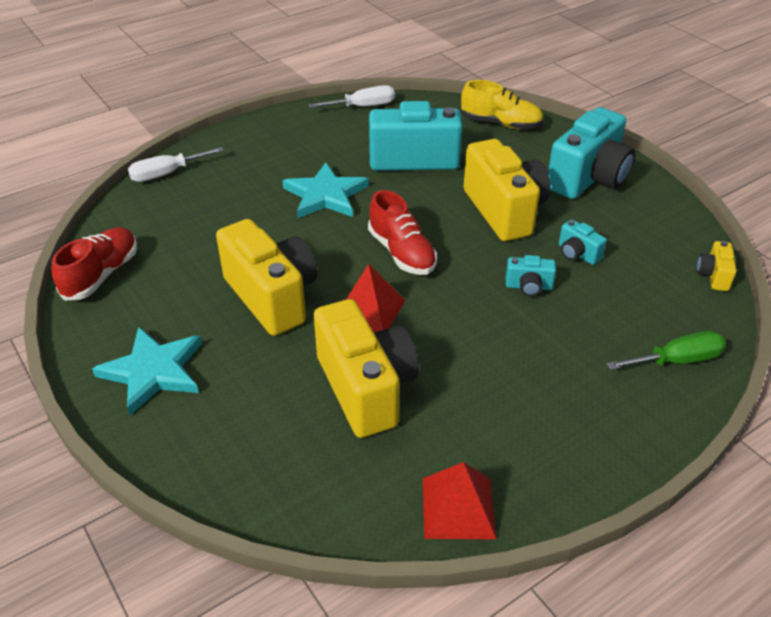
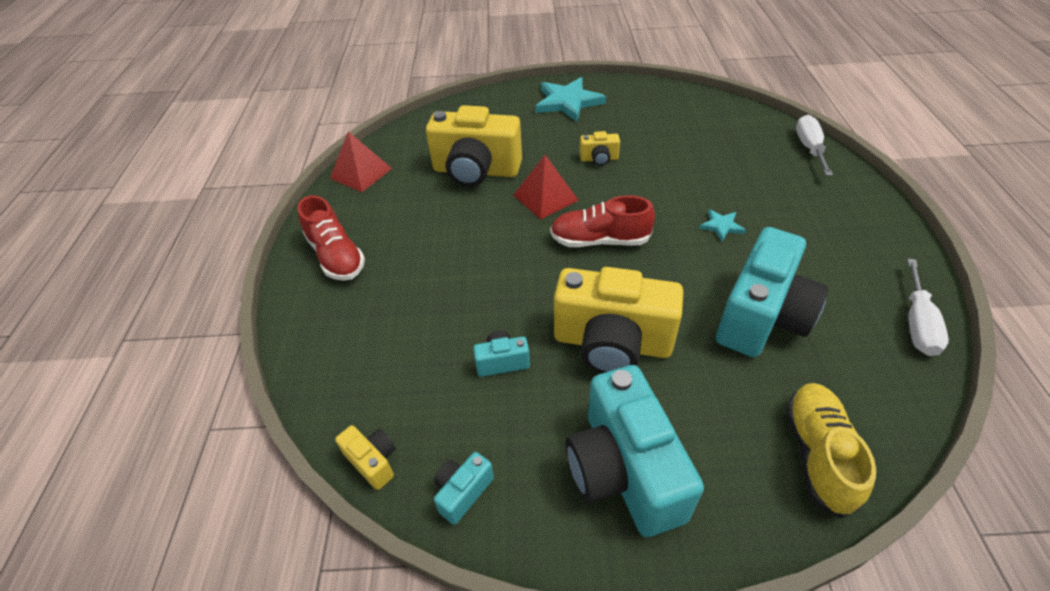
camera: 125 degrees right, 5 degrees up
red shoe [52,227,137,301] -> red shoe moved to [297,196,365,281]
yellow camera [216,219,317,336] -> yellow camera [580,131,620,166], size x0.44
turquoise star [282,162,368,218] -> turquoise star [699,209,746,242], size x0.49
yellow shoe [460,80,544,130] -> yellow shoe turned 135 degrees clockwise [786,383,876,518]
turquoise camera [506,255,556,296] -> turquoise camera moved to [434,452,494,525]
green screwdriver [607,331,726,370] -> none

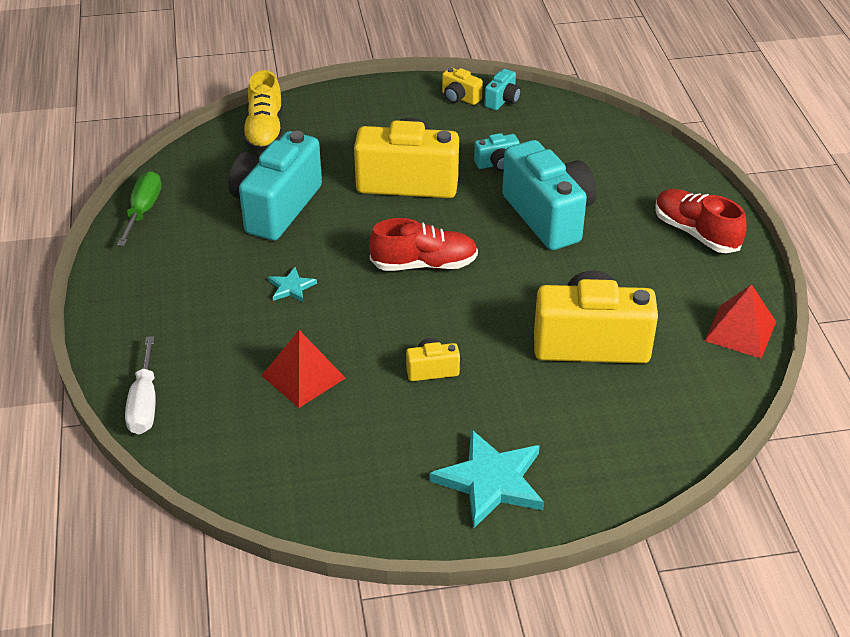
camera: 170 degrees right, 5 degrees down
yellow camera [335,425,396,490] -> yellow camera moved to [442,67,483,105]
red pyramid [513,155,579,220] -> red pyramid moved to [262,330,345,408]
turquoise camera [566,365,704,537] -> turquoise camera moved to [502,140,597,250]
white screwdriver [907,259,949,356] -> green screwdriver [117,171,162,246]

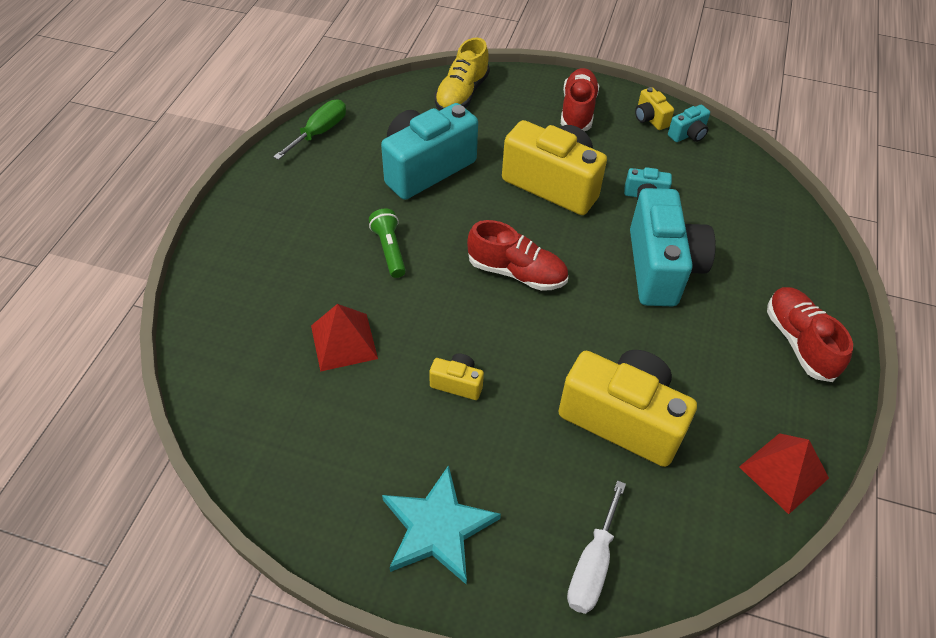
camera: 25 degrees right, 10 degrees up
white screwdriver [125,336,156,434] -> white screwdriver moved to [567,480,626,614]
turquoise star [268,267,317,303] -> green flashlight [369,208,406,278]
none -> red shoe [561,68,599,131]

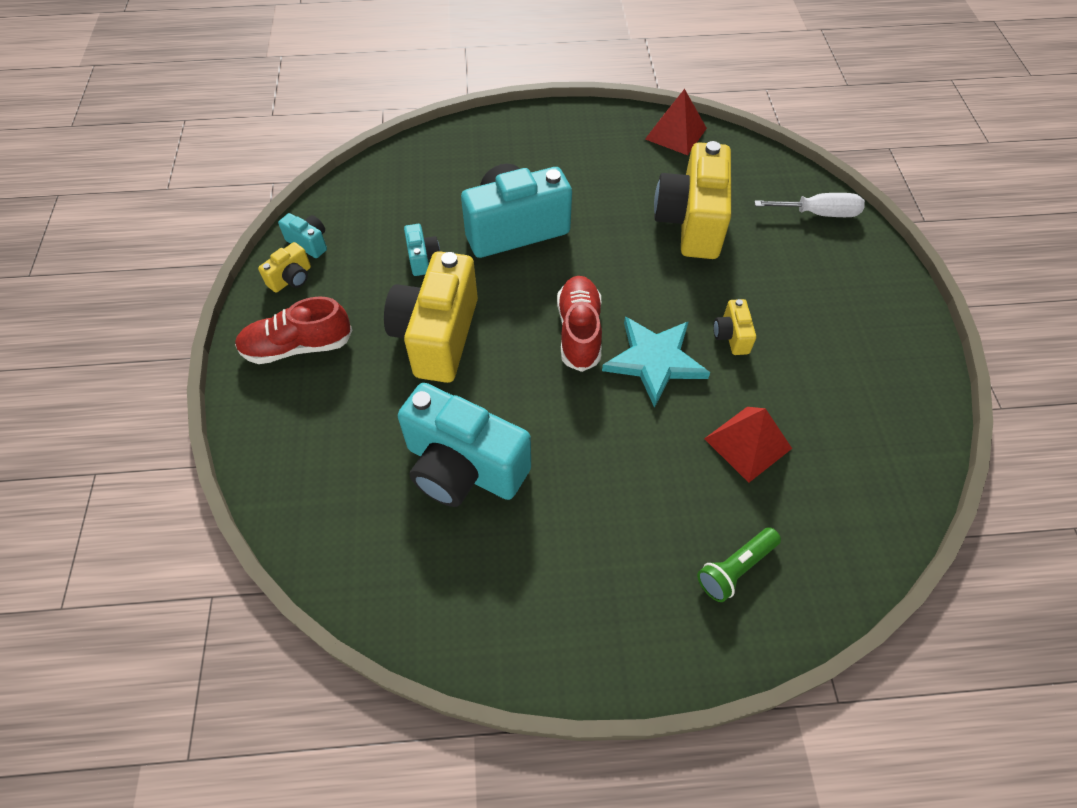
camera: 110 degrees left, 5 degrees up
green screwdriver [273,100,346,160] -> none
green flashlight [369,208,406,278] -> green flashlight moved to [697,527,781,602]
turquoise star [382,465,501,584] -> turquoise star moved to [602,317,710,408]
yellow shoe [435,38,490,110] -> none
red shoe [767,287,853,382] -> none

